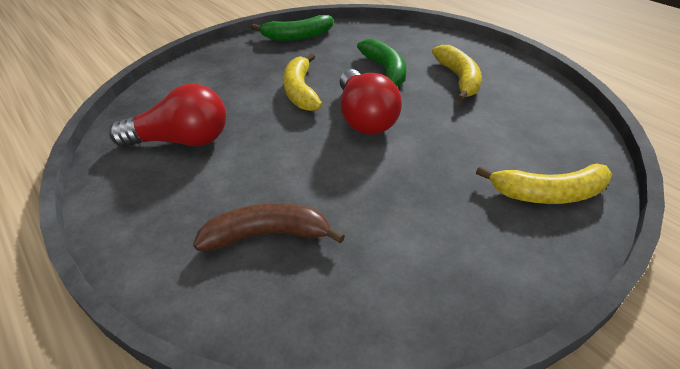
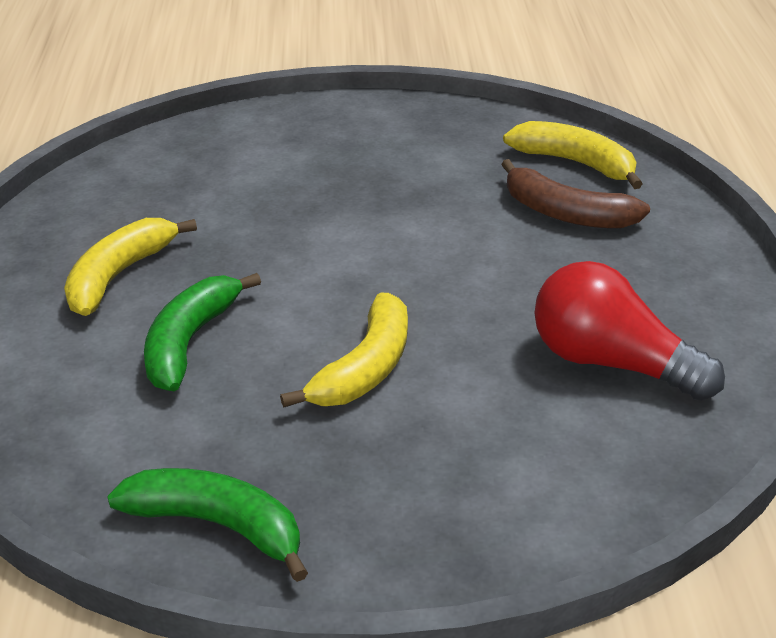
camera: 145 degrees left, 5 degrees down
red light bulb [340,69,402,135] -> none
yellow banana [476,164,612,204] -> yellow banana moved to [503,121,642,189]

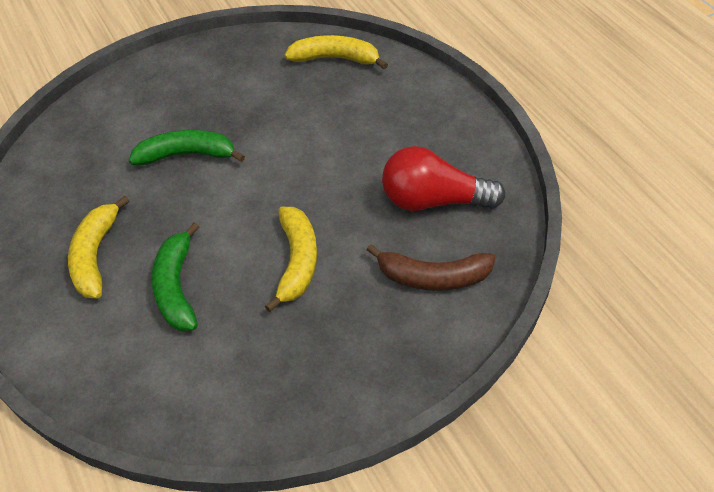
camera: 25 degrees left, 15 degrees up
green banana [107,468,308,582] -> green banana moved to [129,130,245,165]
brown banana [501,159,650,228] -> brown banana moved to [367,244,496,291]

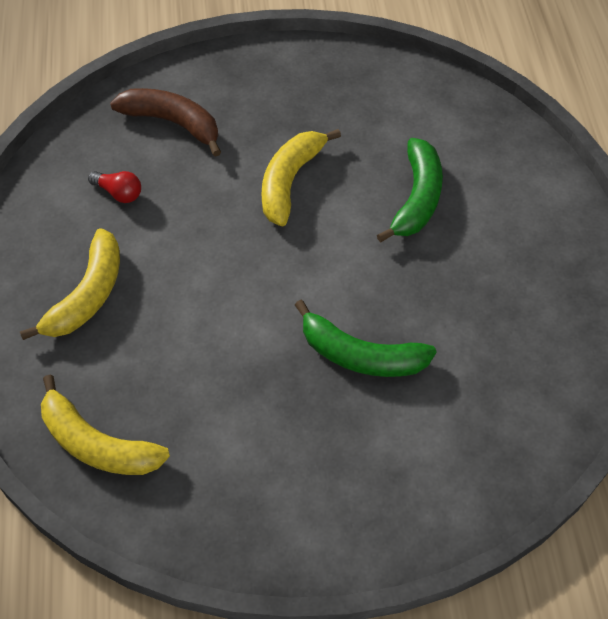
camera: 160 degrees left, 5 degrees up
yellow banana [68,196,130,299] -> yellow banana moved to [20,228,120,340]
red light bulb [382,146,506,211] -> red light bulb [88,171,141,203], size x0.44

